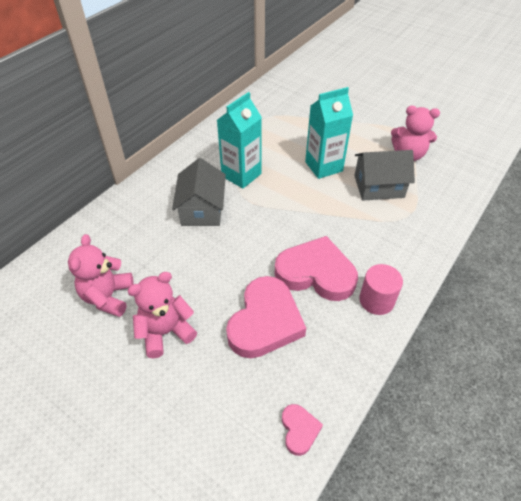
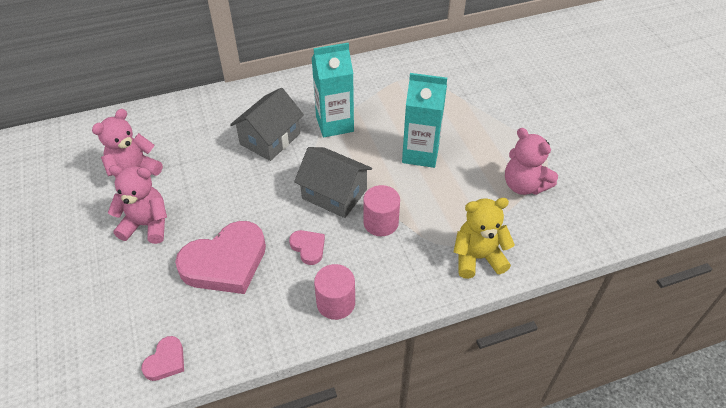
camera: 35 degrees right, 0 degrees up
pink heart [275,236,358,301] -> pink heart [289,230,325,265], size x0.47
grey house [354,150,415,200] -> grey house moved to [294,147,372,218]
none -> pink cylinder [363,185,400,236]
none -> yellow teddy bear [454,198,515,279]

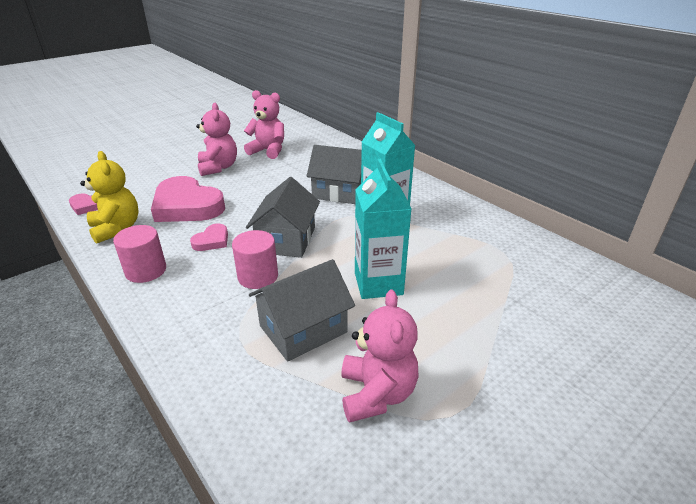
camera: 70 degrees right, 15 degrees down
yellow teddy bear [454,198,515,279] -> yellow teddy bear moved to [80,151,138,244]
pink teddy bear [505,128,558,195] -> pink teddy bear turned 150 degrees clockwise [341,290,418,423]
none -> grey house [249,259,355,362]

